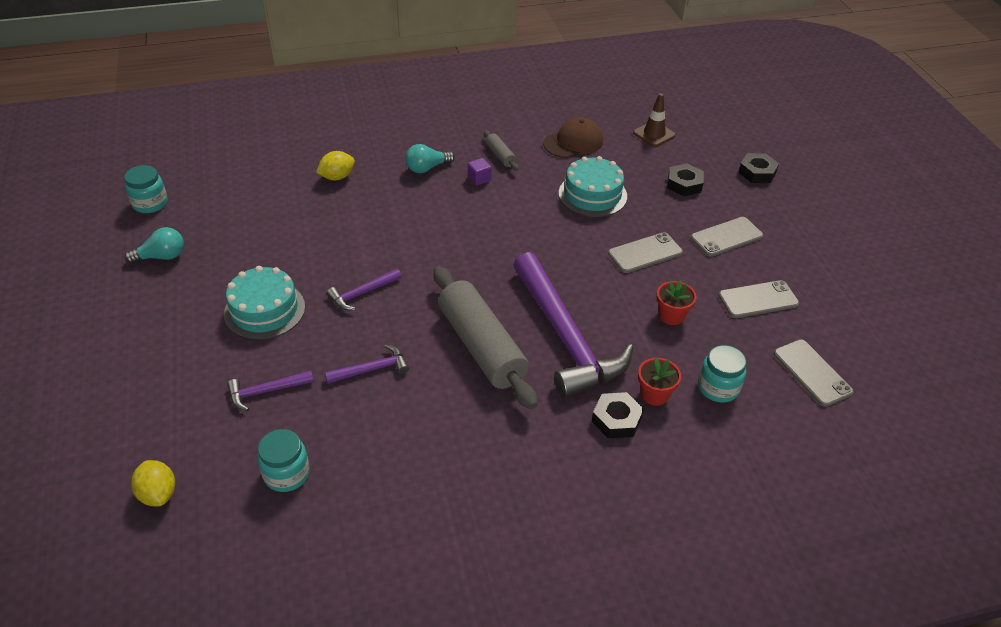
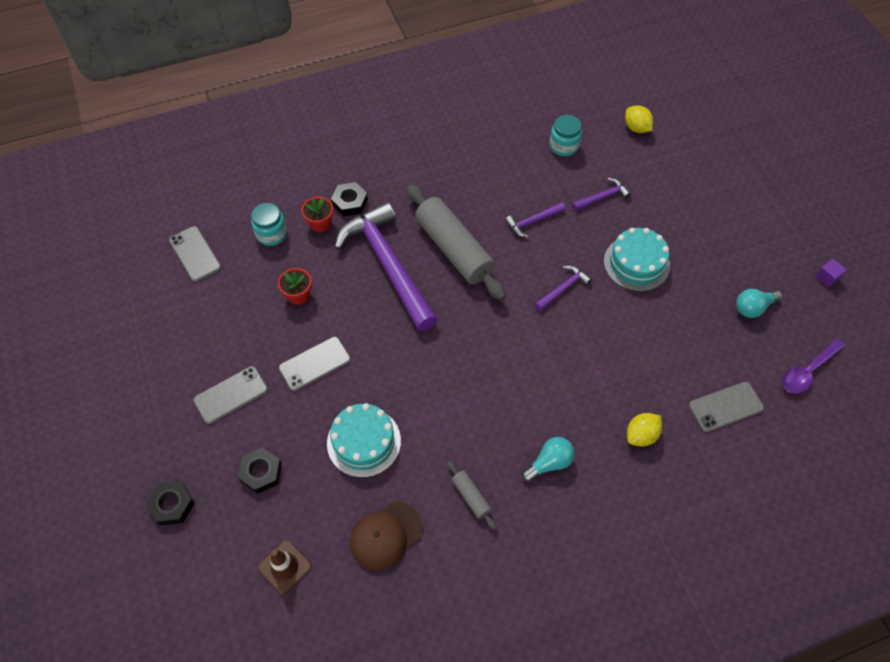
camera: 175 degrees right, 15 degrees up
turquoise jar [124,165,168,213] -> purple spoon [782,339,845,394]
purple cube [468,158,491,186] -> purple cube moved to [816,259,847,287]
grey phone [718,280,799,318] -> grey phone moved to [689,382,764,432]

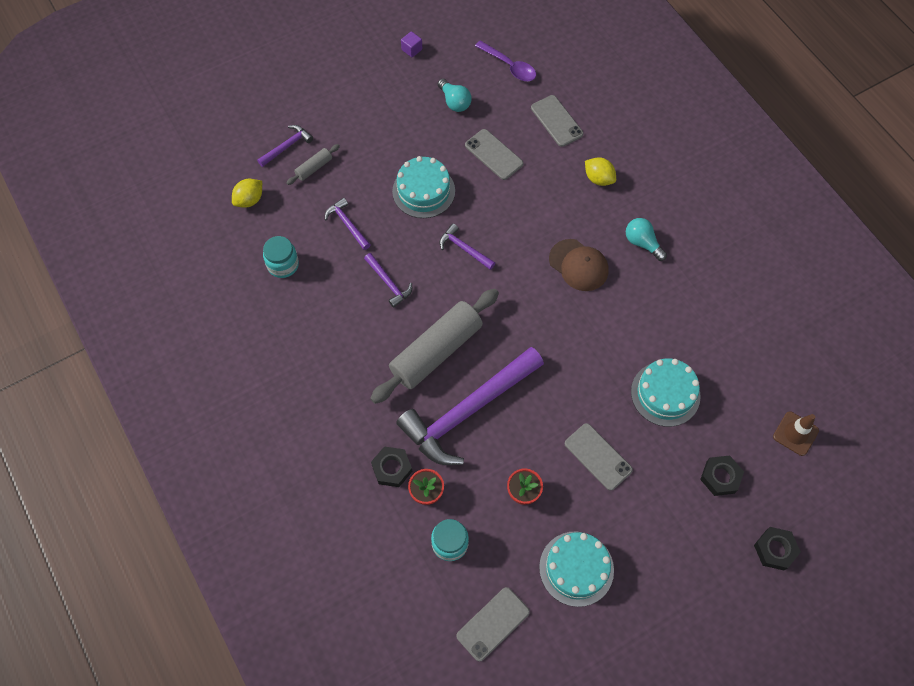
camera: 100 degrees left, 5 degrees up
grey phone [193,366,268,424] -> grey phone moved to [465,129,523,180]
brown cap [350,502,423,570] -> brown cap moved to [549,239,609,291]
grey rolling pin [447,460,496,530] -> grey rolling pin moved to [286,144,340,185]
none -> purple hammer [257,125,313,167]
none -> turquoise cake [539,532,614,607]

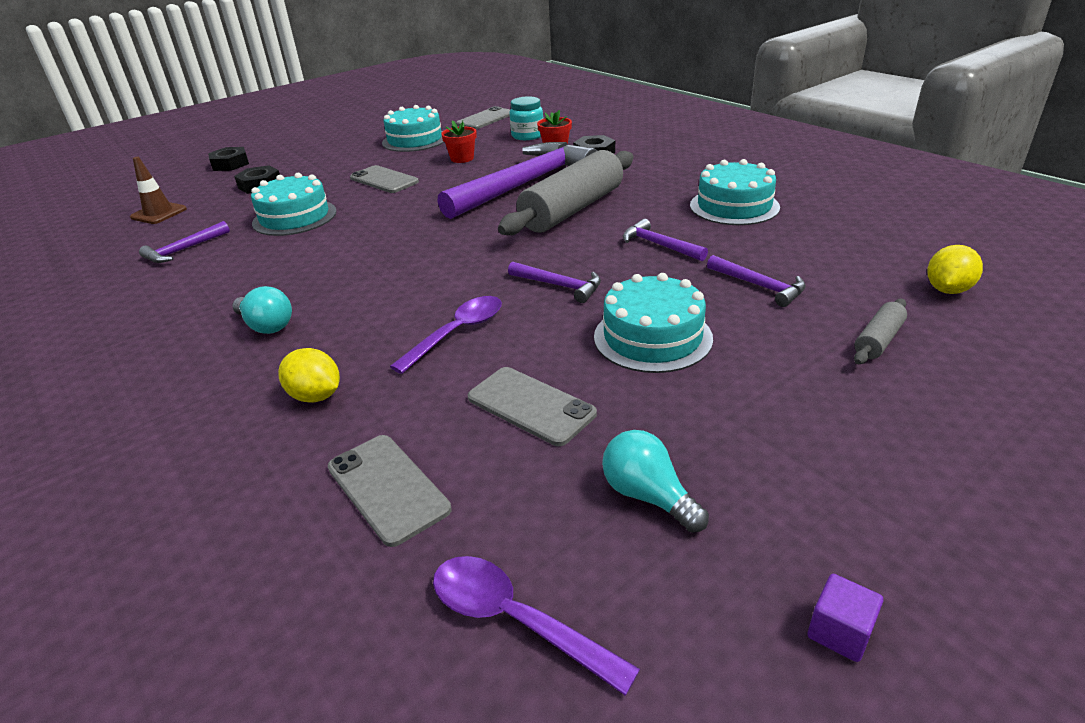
camera: 175 degrees right, 30 degrees down
purple hammer [257,125,313,167] -> purple hammer moved to [139,221,230,263]
turquoise jar [263,236,299,278] -> none
brown cap [549,239,609,291] -> none
none -> purple spoon [390,296,502,374]
none -> turquoise cake [690,159,780,225]

